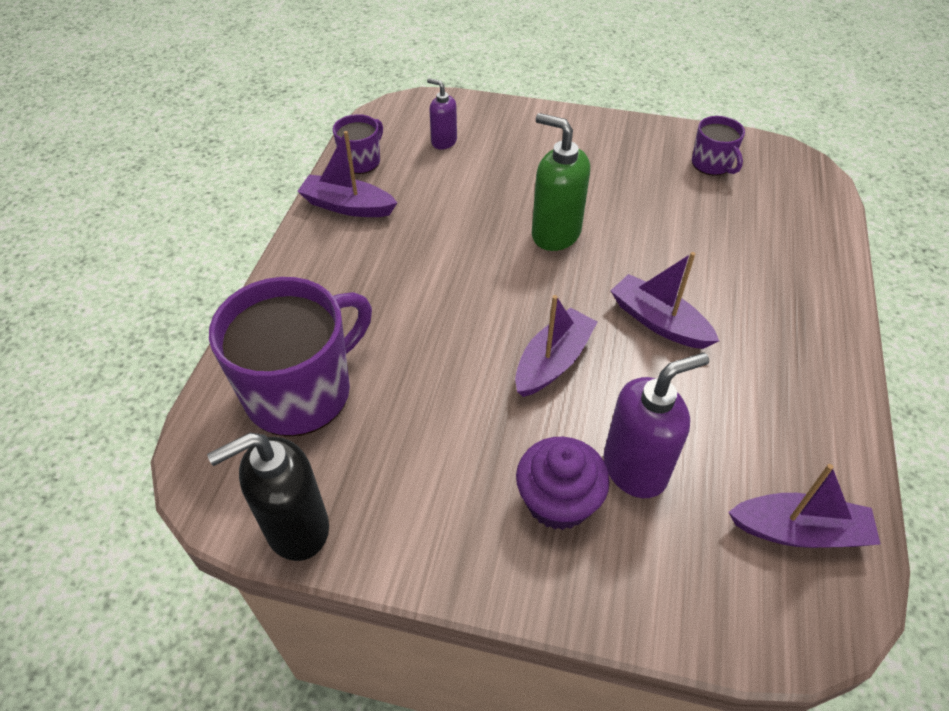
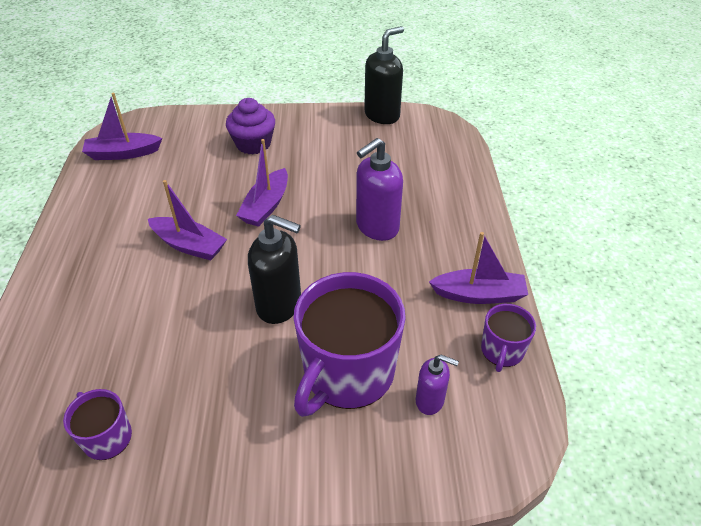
camera: 165 degrees right, 5 degrees down
purple mug [209,277,372,437] -> purple mug moved to [293,272,406,417]
green soap dispenser [532,113,590,251] -> black soap dispenser [248,215,301,324]
purple soap dispenser [604,353,709,498] -> purple soap dispenser moved to [356,138,403,241]

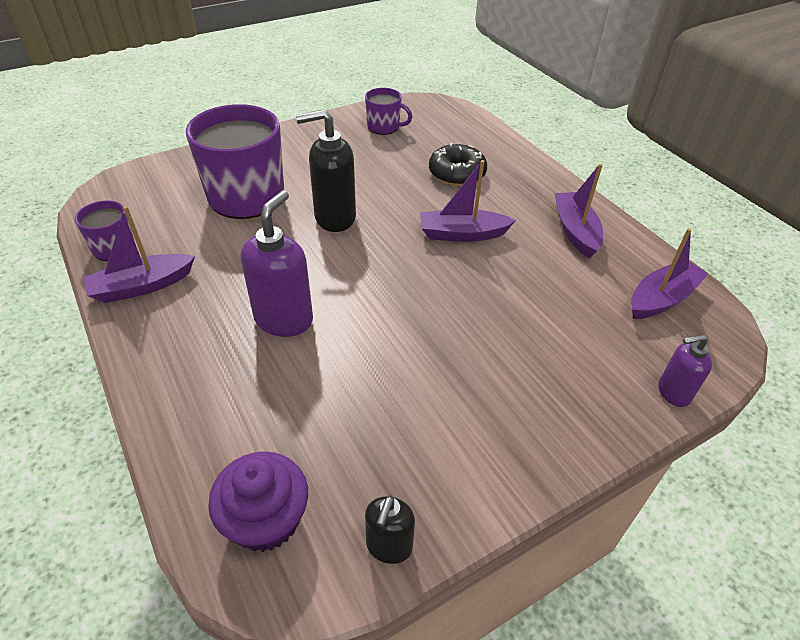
camera: 150 degrees right, 0 degrees up
purple cupcake [226,98,275,154] -> purple cupcake moved to [208,451,308,552]
purple boat [236,139,288,227] -> purple boat moved to [555,164,603,258]
black soap dispenser [364,26,404,124] -> black soap dispenser [365,496,415,564], size x0.58
purple soap dispenser [416,355,459,415] -> purple soap dispenser moved to [659,334,712,407]
none -> black donut [429,143,487,186]

